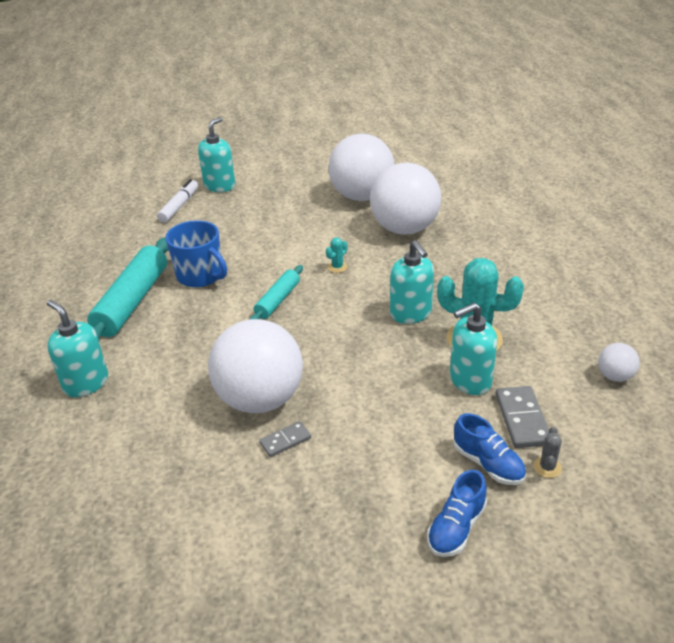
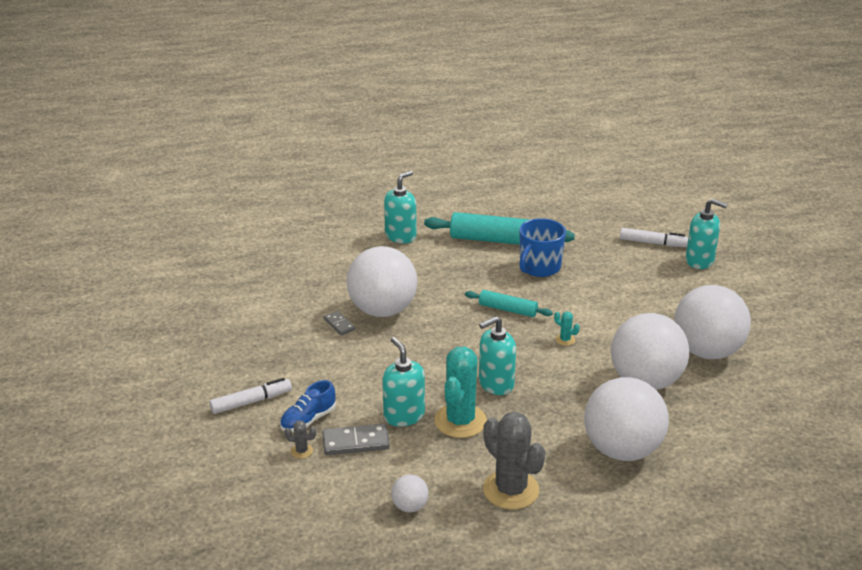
camera: 85 degrees right, 5 degrees down
blue shoe [427,470,487,557] -> white marker [209,378,292,414]
none -> grey cactus [483,412,546,509]
none -> white ball [584,377,669,461]

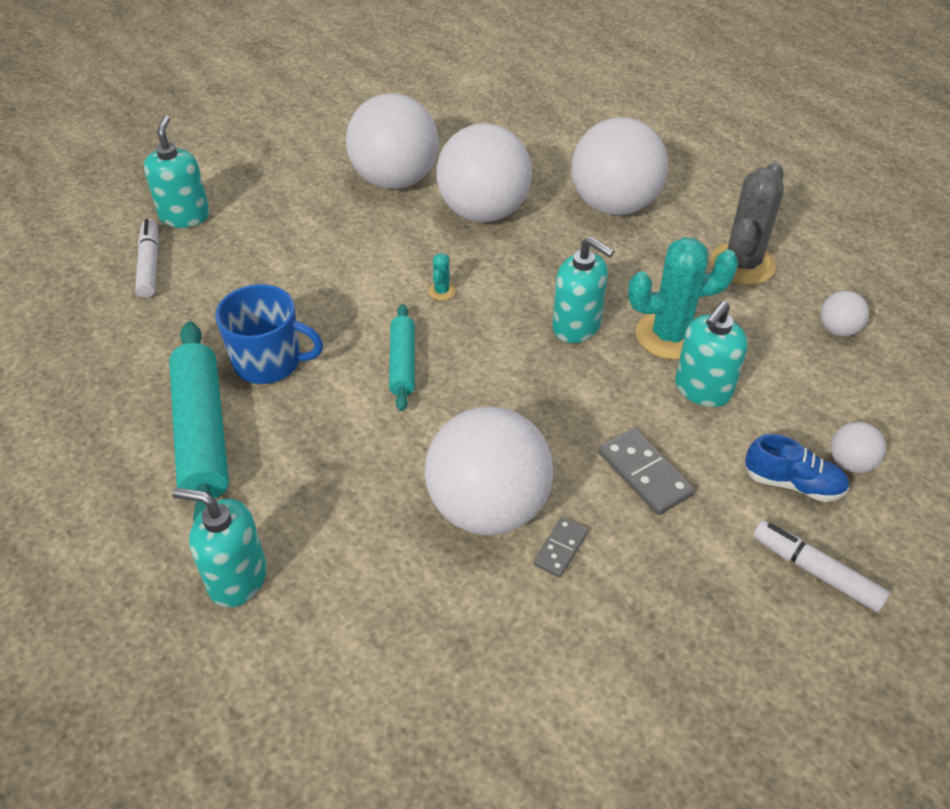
camera: 115 degrees left, 15 degrees up
grey cactus [284,420,316,459] -> white ball [831,422,886,473]
grey domino [322,424,390,455] -> grey domino moved to [599,428,695,515]

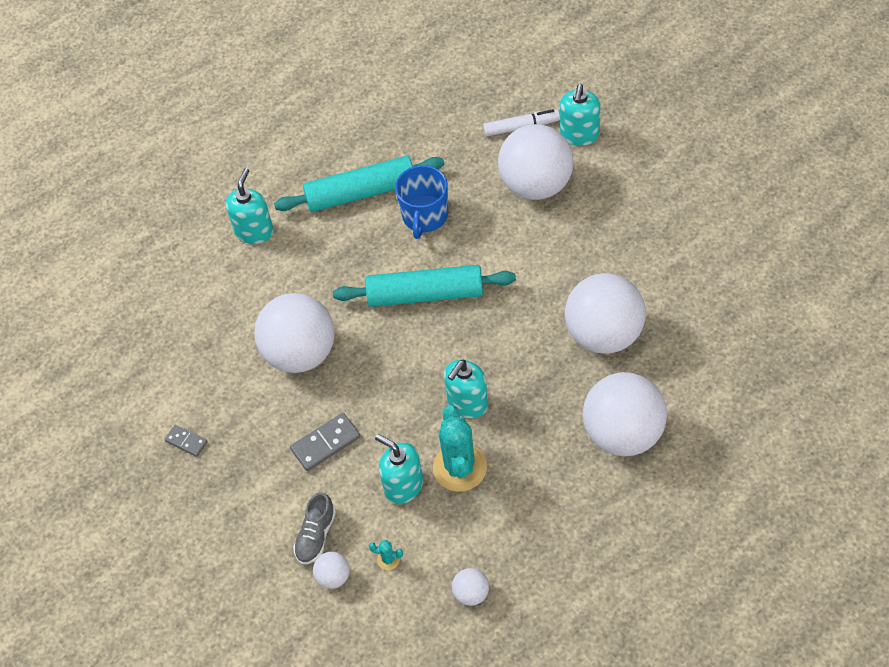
camera: 95 degrees right, 10 degrees up
turquoise soap dispenser [144,115,210,228] -> turquoise soap dispenser turned 105 degrees clockwise [560,84,600,146]
white ball [346,93,439,189] -> white ball moved to [498,124,573,200]
turquoise rolling pin [389,304,415,411] -> turquoise rolling pin [333,265,516,307], size x1.79
turquoise cactus [428,253,456,300] -> turquoise cactus moved to [369,540,403,570]
grey domino [533,517,588,578] -> grey domino moved to [165,425,207,457]
grey cactus [710,162,784,285] -> none
blue shoe [745,434,849,502] -> grey shoe [293,492,336,564]
white marker [753,520,890,612] -> none

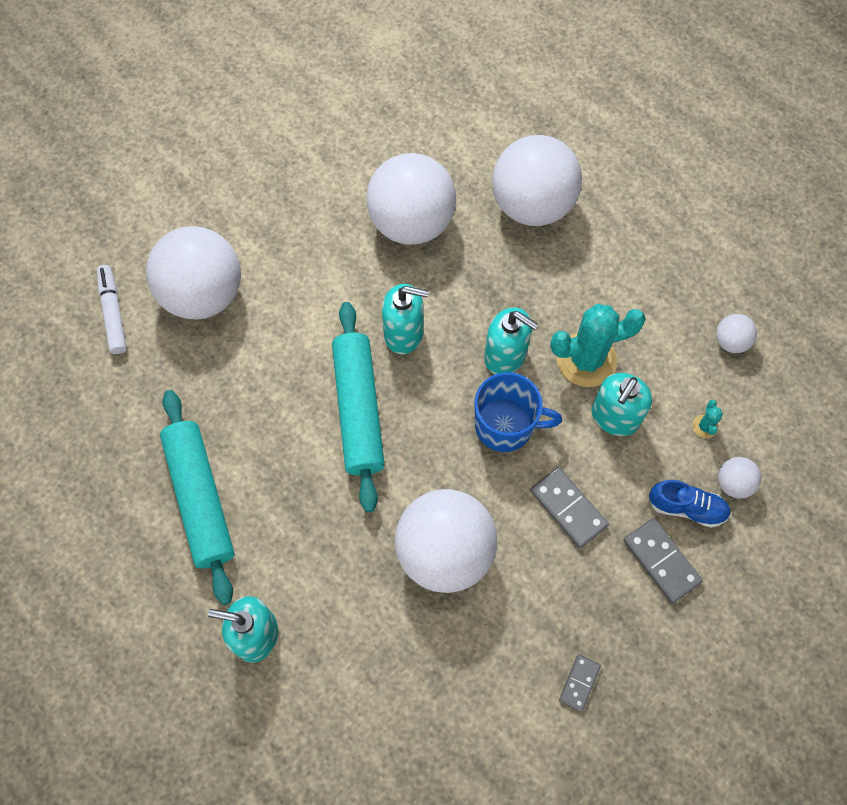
camera: 100 degrees left, 10 degrees up
grey shoe [293,492,336,564] -> blue shoe [649,480,731,528]
blue mug [395,165,448,239] -> blue mug moved to [474,372,562,452]
turquoise soap dispenser [560,84,600,146] -> turquoise soap dispenser moved to [382,284,429,354]
none -> grey domino [623,518,703,604]

